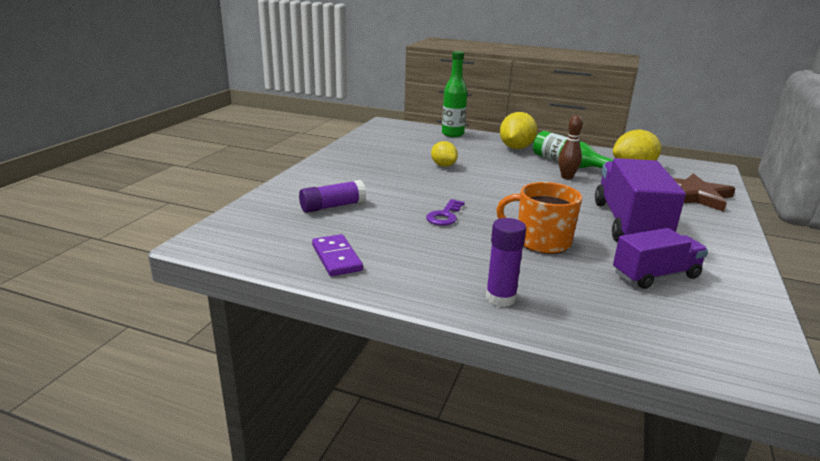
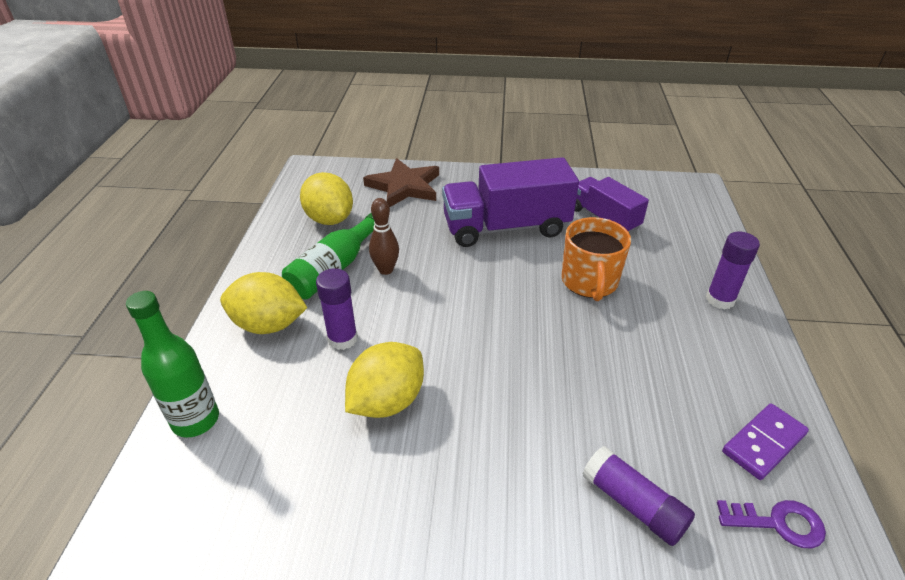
camera: 105 degrees left, 15 degrees up
purple key [426,199,465,226] -> purple key moved to [717,500,826,548]
yellow lemon [431,141,458,167] -> yellow lemon [345,342,424,418], size x1.60
none -> purple glue stick [316,268,358,350]

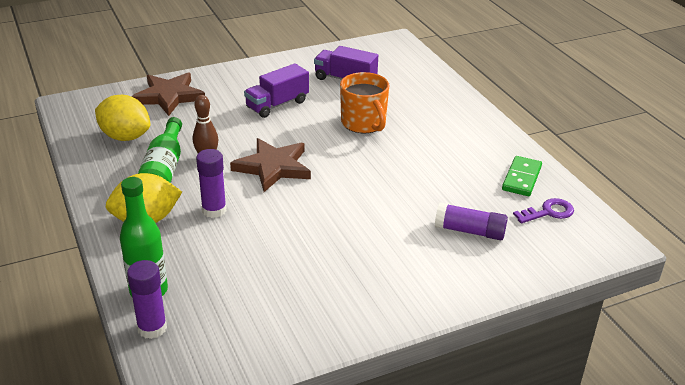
camera: 30 degrees left, 5 degrees down
yellow lemon [345,342,424,418] -> none
purple truck [442,157,579,247] -> purple truck [244,63,309,118], size x0.61
purple glue stick [706,232,760,310] -> purple glue stick moved to [127,260,167,339]
purple domino [722,403,809,480] -> green domino [502,156,542,196]
none -> brown star [230,138,311,192]

